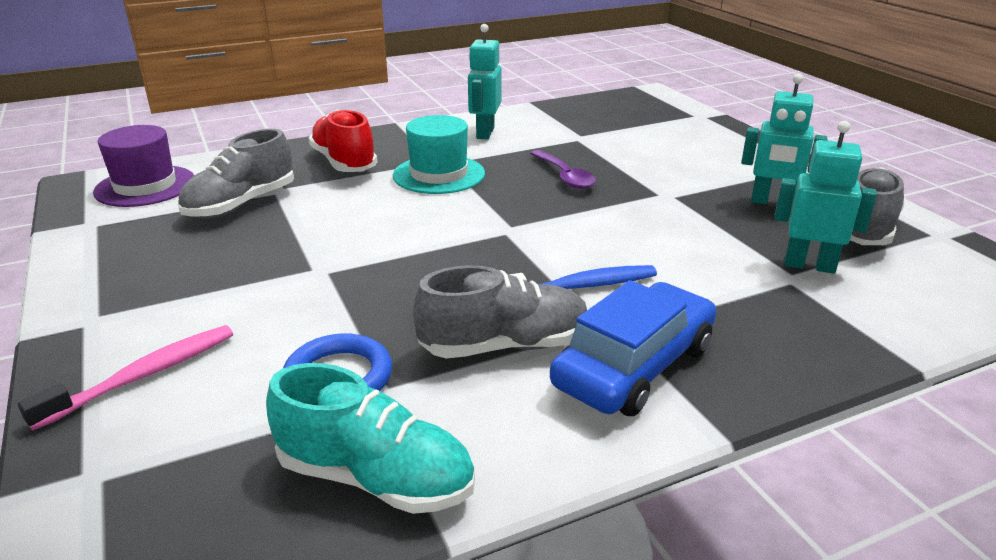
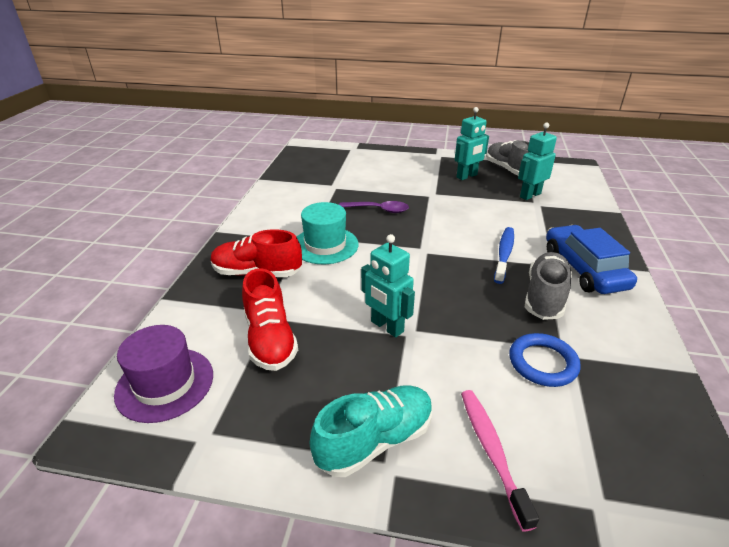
camera: 55 degrees left, 5 degrees up
grey shoe [178,129,294,218] -> red shoe [242,268,298,371]
turquoise shoe [266,363,475,514] -> turquoise shoe moved to [310,385,433,477]
turquoise robot [468,24,502,140] -> turquoise robot moved to [361,234,415,338]

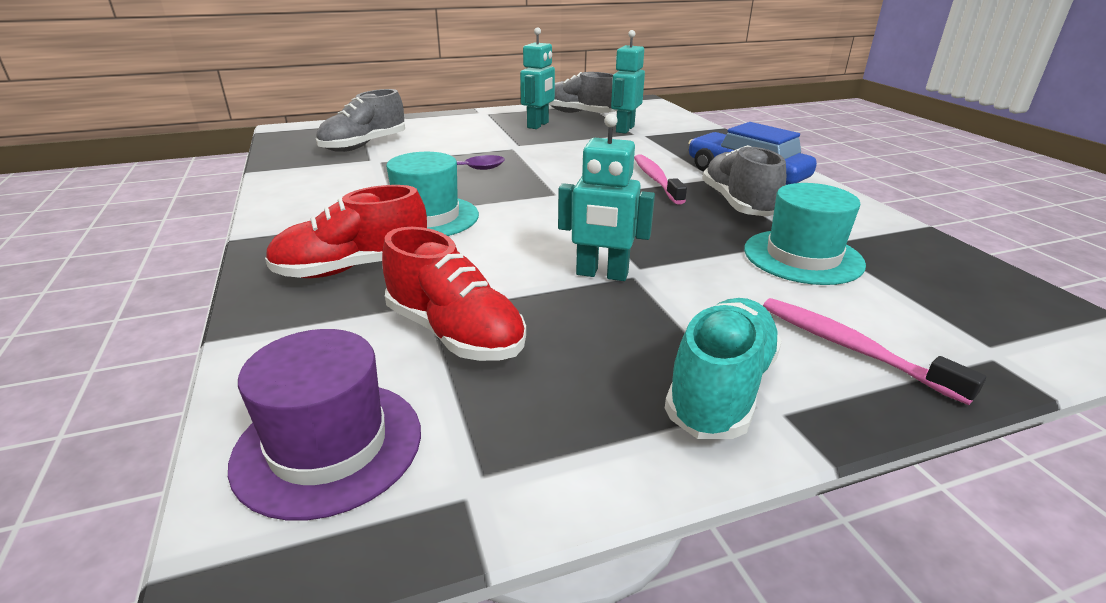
camera: 30 degrees left, 5 degrees down
blue toothbrush [494,227,514,284] -> pink toothbrush [634,154,687,205]
blue ring [509,333,581,387] -> turquoise hat [744,183,866,285]
none -> grey shoe [316,89,405,152]

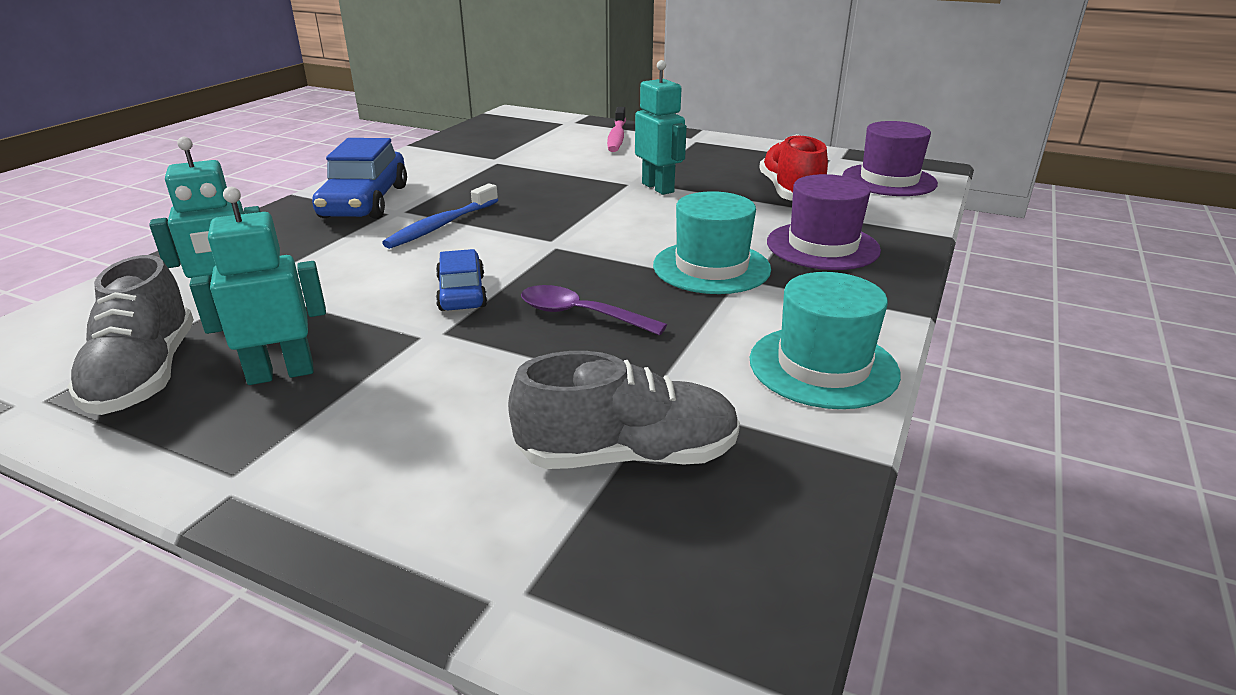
camera: 135 degrees left, 0 degrees up
red shoe [265,185,427,278] -> purple hat [767,174,881,270]
pink toothbrush [634,154,687,205] -> blue toothbrush [382,184,498,249]
turquoise shoe [665,298,782,439] -> none
grey shoe [702,145,786,217] -> none
turquoise hat [744,183,866,285] -> turquoise hat moved to [750,272,901,409]
none -> blue car [436,249,487,311]

